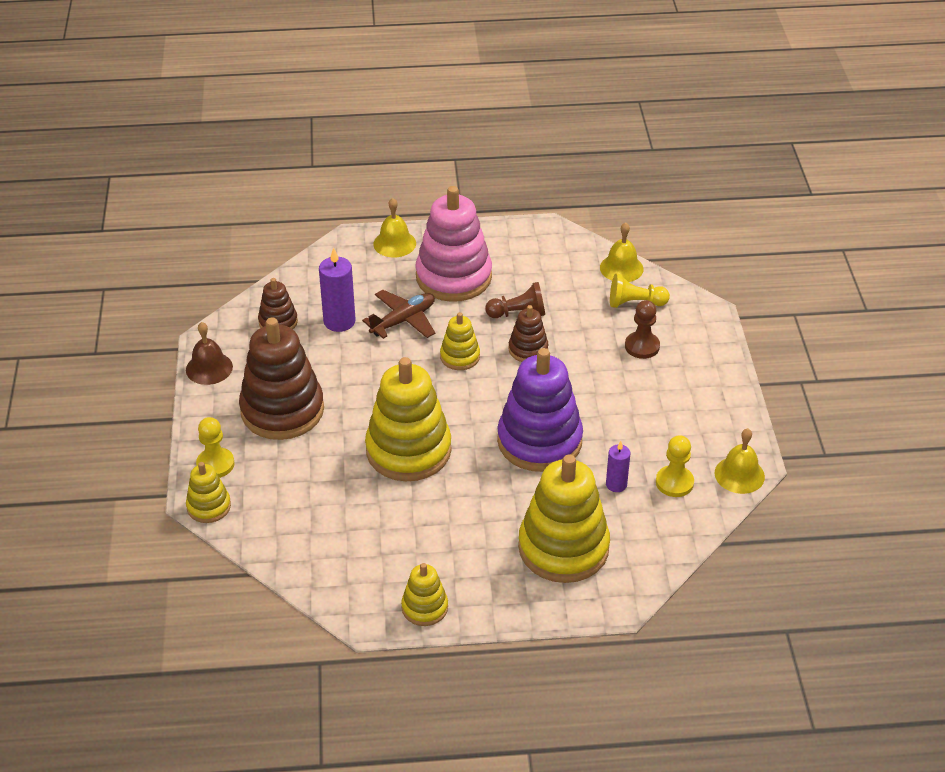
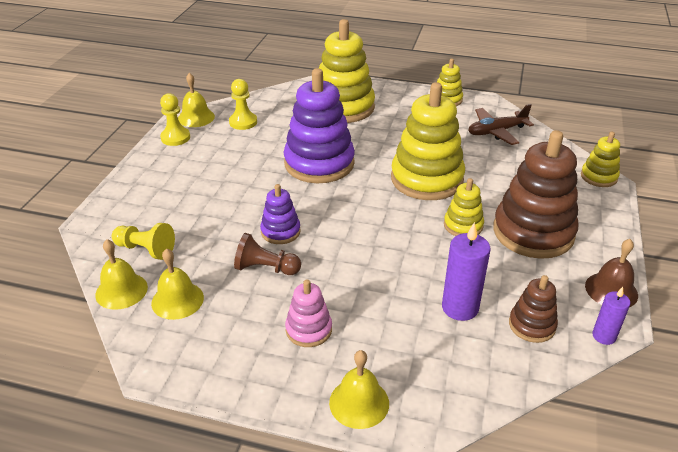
camera: 160 degrees left, 5 degrees down
yellow pawn [196,417,235,478] -> yellow pawn moved to [160,93,190,146]
brown plane [362,290,435,339] -> brown plane moved to [468,104,534,145]
pink stacking toy [416,186,492,302] -> pink stacking toy [285,280,332,347], size x0.50
yellow stacking toy [440,312,480,370] -> yellow stacking toy moved to [444,178,484,236]
brown stacking toy [508,305,548,362] -> purple stacking toy [260,184,301,244]
purple candle [606,441,630,492] -> purple candle moved to [592,287,630,345]
brown pawn [625,300,660,359] -> none
none -> yellow bell [151,248,204,320]

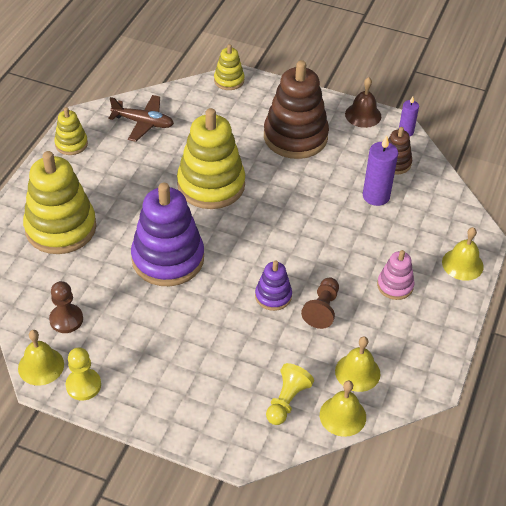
camera: 85 degrees left, 10 degrees up
yellow pawn [229,79,257,130] -> brown pawn [49,281,83,333]
yellow stacking toy [444,178,484,236] -> none
brown plane [468,104,534,145] -> brown plane turned 60 degrees counterclockwise [108,95,174,142]

